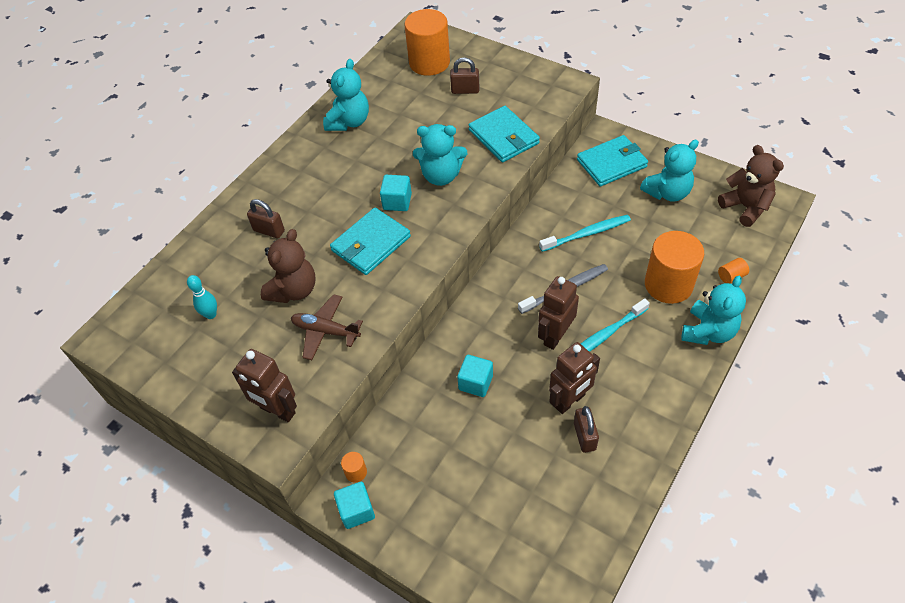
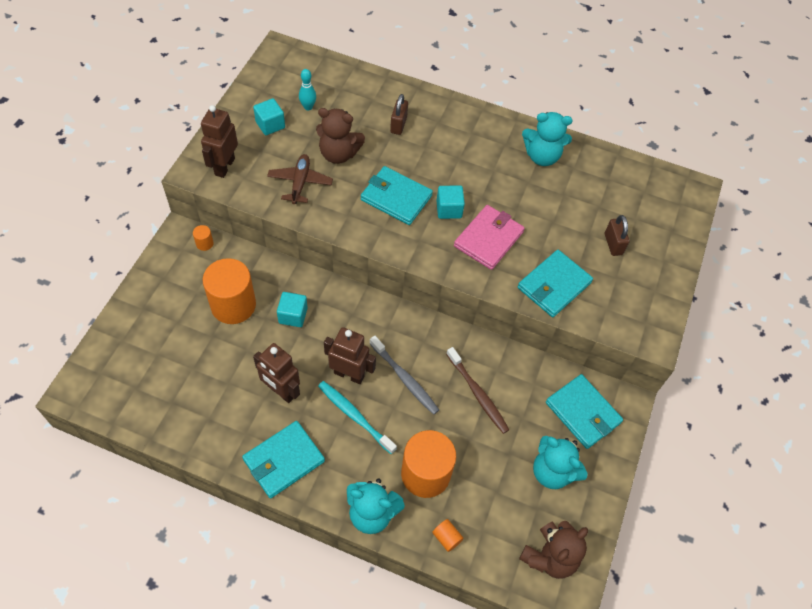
camera: 70 degrees right, 5 degrees up
turquoise cube [334,482,375,529] -> turquoise cube moved to [253,98,285,135]
orange cylinder [405,9,450,76] -> orange cylinder moved to [203,258,256,324]
turquoise teddy bear [413,124,467,186] -> pink wallet [454,205,525,270]
turquoise toothbrush [539,215,631,252] -> brown toothbrush [446,347,509,434]
brown padlock [574,406,599,453] -> none
none -> turquoise wallet [242,421,325,498]

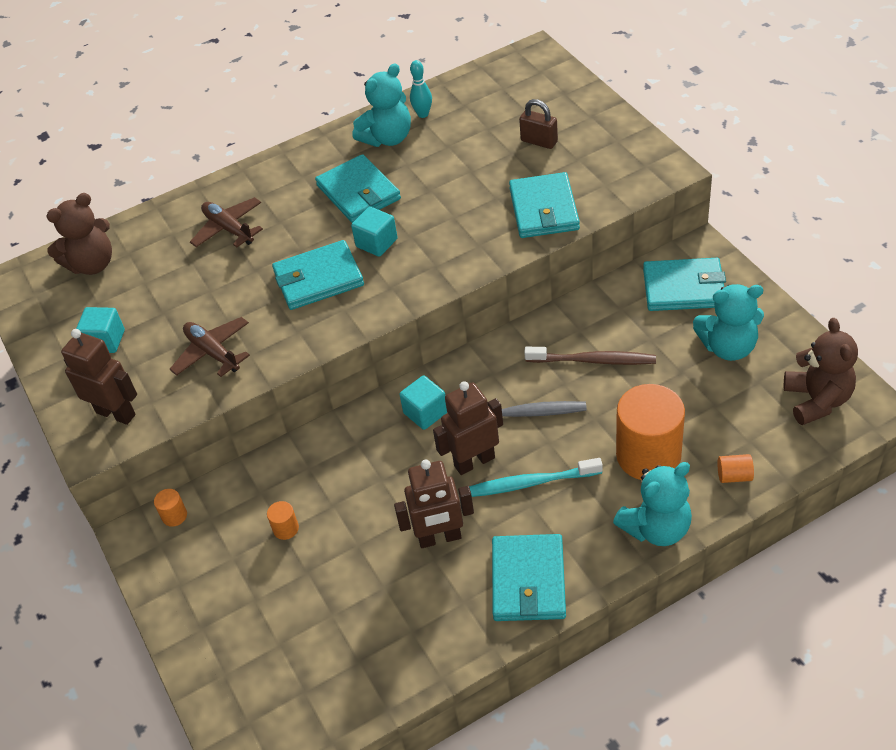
camera: 40 degrees left, 10 degrees down
brown robot [201,105,238,178] -> brown robot turned 150 degrees clockwise [61,329,137,425]
orange cylinder [203,258,256,324] -> orange cylinder [267,501,299,540], size x0.40
turquoise cube [277,292,308,327] -> turquoise cube moved to [400,376,447,430]
turquoise bowling pin [299,69,316,110] -> turquoise bowling pin moved to [410,60,432,118]
brown teddy bear [316,108,365,164] -> brown teddy bear moved to [46,193,112,275]
brown padlock [390,94,408,135] -> brown plane [190,197,263,247]
pink wallet [454,205,525,270] -> none
none -> turquoise wallet [315,154,401,223]

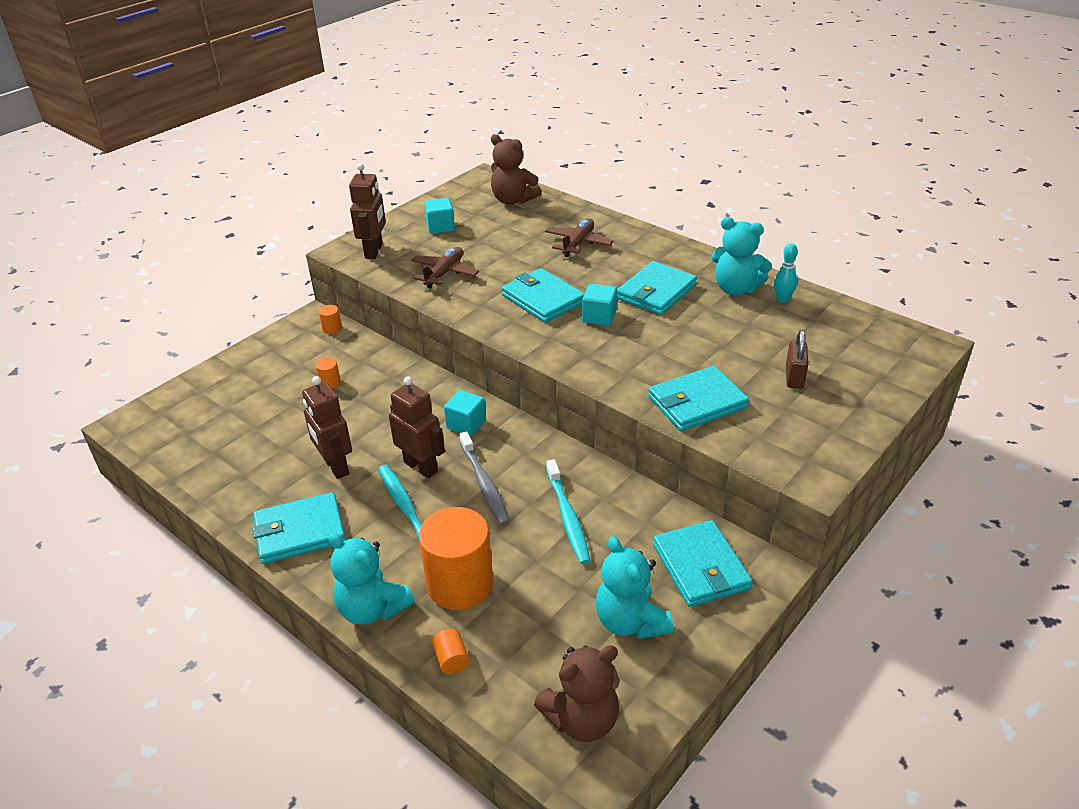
camera: 65 degrees right, 10 degrees down
brown toothbrush [524,347,656,365] -> turquoise toothbrush [546,459,591,564]

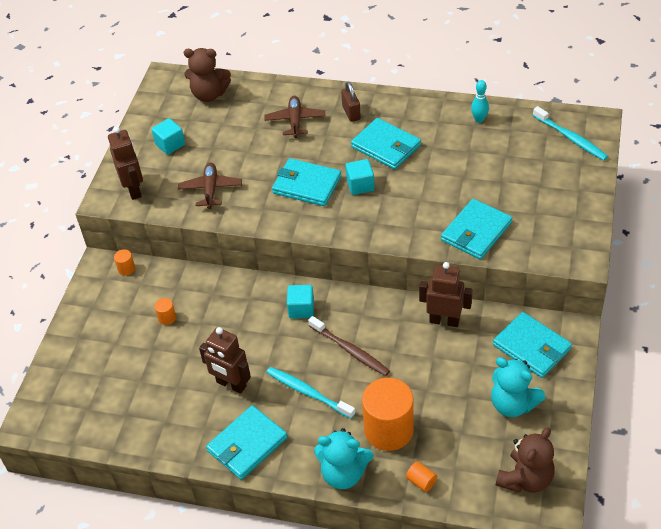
camera: 25 degrees left, 10 degrees up
brown robot [389,377,445,478] -> brown robot moved to [419,262,473,327]
grey toothbrush [459,431,510,525] -> brown toothbrush [308,316,390,376]
turquoise toothbrush [546,459,591,564] -> turquoise toothbrush moved to [533,106,608,161]
turquoise wallet [617,261,697,315] -> turquoise wallet turned 60 degrees counterclockwise [351,118,421,169]
turquoise teddy bear [712,217,772,295] -> none
brown padlock [786,330,808,389] -> brown padlock moved to [341,82,361,122]

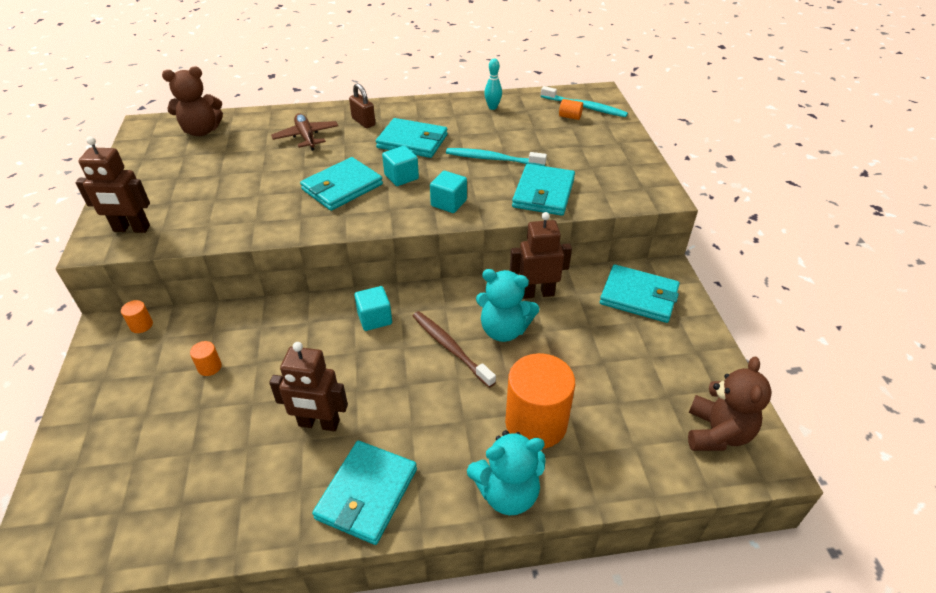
camera: 25 degrees left, 5 degrees down
brown robot [108,127,143,200] -> brown robot turned 135 degrees clockwise [76,136,150,233]
turquoise cube [152,118,185,155] -> turquoise cube moved to [430,171,467,213]
brown plane [178,162,242,209] -> none
turquoise toothbrush [266,367,355,419] -> turquoise toothbrush moved to [446,148,547,166]
turquoise wallet [272,158,341,206] -> turquoise wallet turned 45 degrees counterclockwise [300,157,383,211]
brown toothbrush [308,316,390,376] -> brown toothbrush turned 150 degrees counterclockwise [413,311,496,388]
orange cylinder [406,461,437,492] -> orange cylinder moved to [559,99,583,120]
turquoise teddy bear [491,357,545,417] -> turquoise teddy bear moved to [476,269,539,342]

